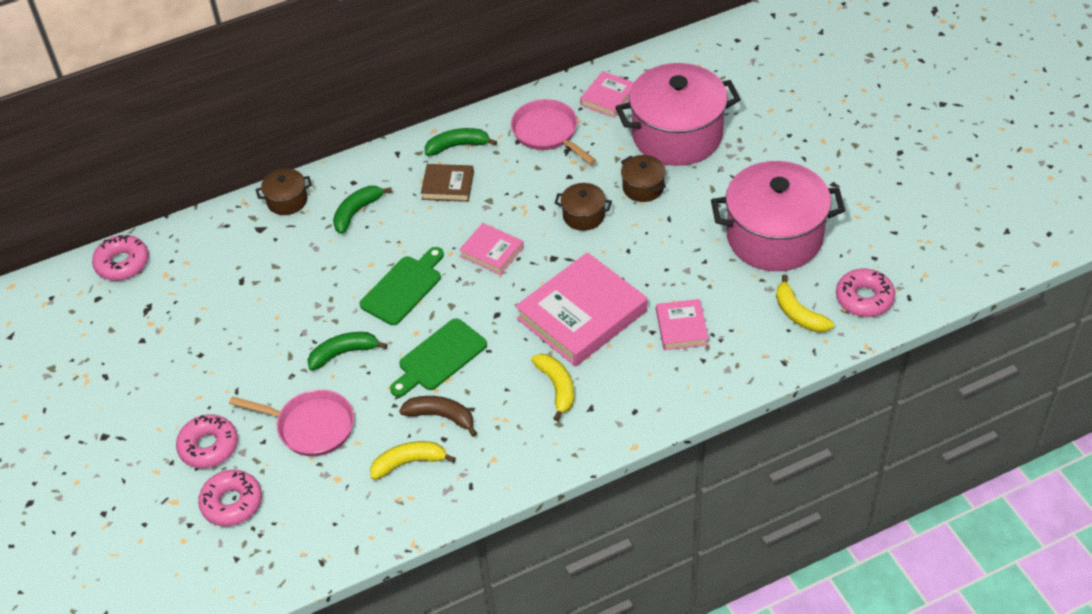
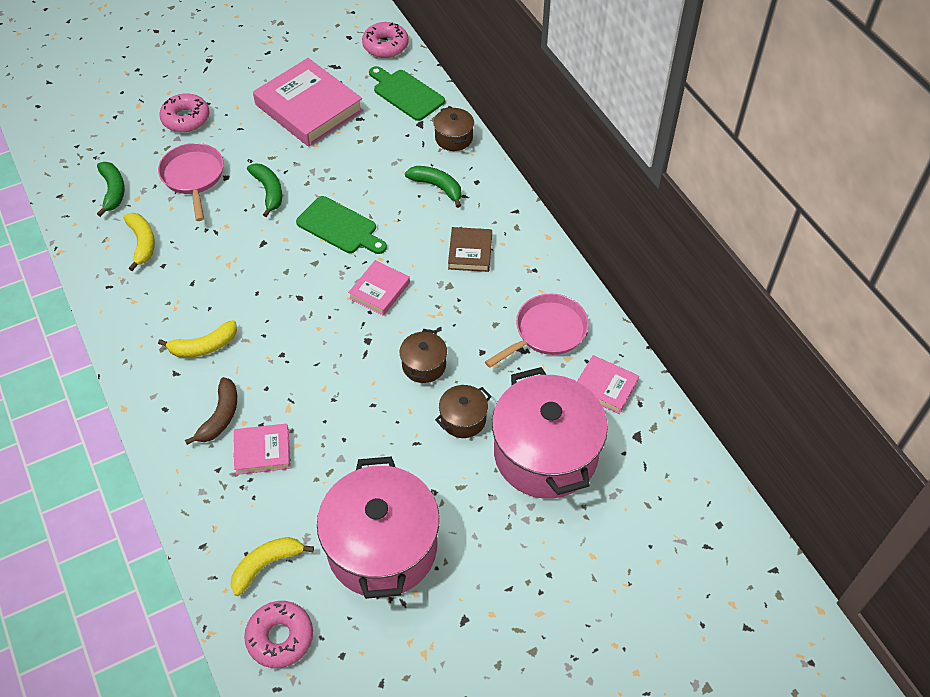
camera: 85 degrees right, 5 degrees up
pink donut [198,470,262,526] -> none
pink pan [229,390,354,456] -> pink pan turned 150 degrees clockwise [158,143,224,221]
green cutting board [390,318,487,397] -> green cutting board moved to [369,66,445,121]
brown banana [399,396,477,437] -> brown banana moved to [185,377,237,445]
green banana [425,128,497,156] -> green banana moved to [97,162,125,217]
pink book [515,252,647,367] -> pink book moved to [253,58,363,147]

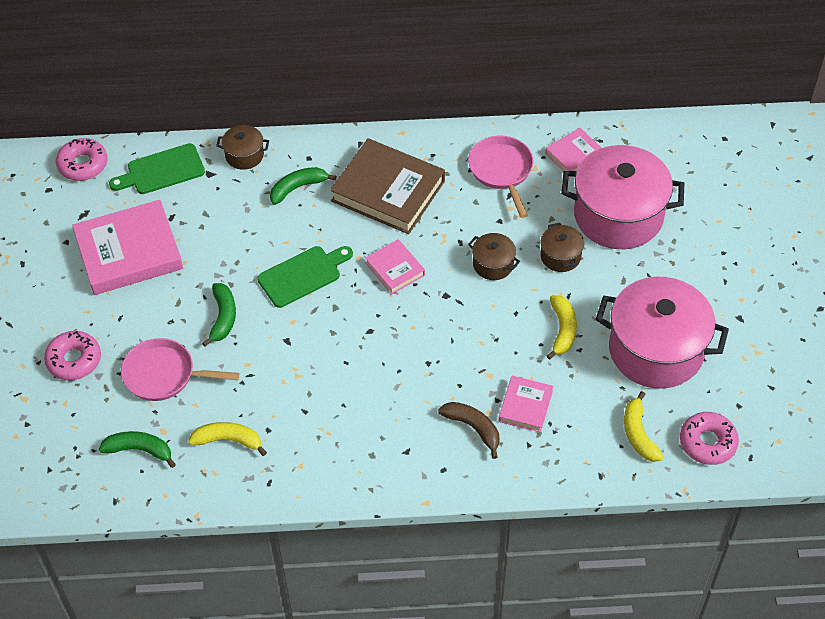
camera: 65 degrees left, 0 degrees up
yellow banana [158,320,237,357] -> yellow banana moved to [547,295,577,360]
green banana [247,163,282,217] -> green banana turned 90 degrees clockwise [202,283,236,347]
brown book [448,227,492,272] -> brown book [330,138,445,234], size x1.95

